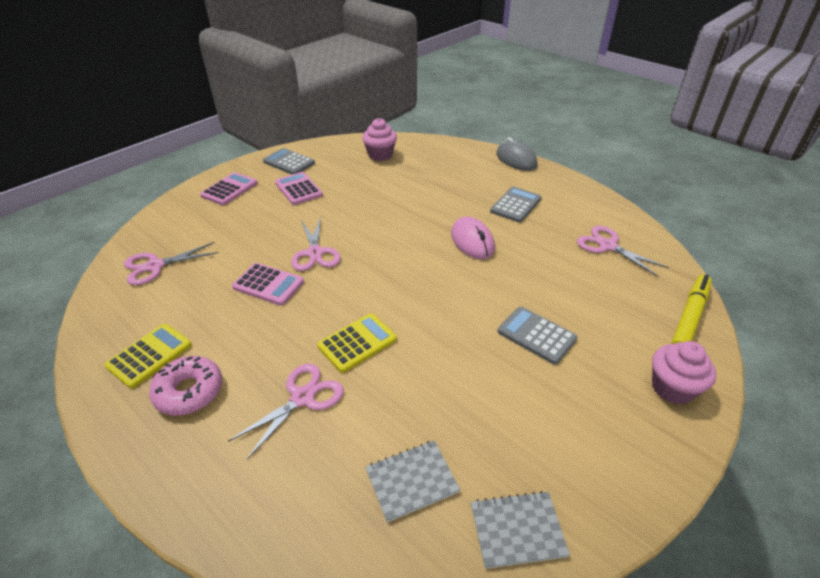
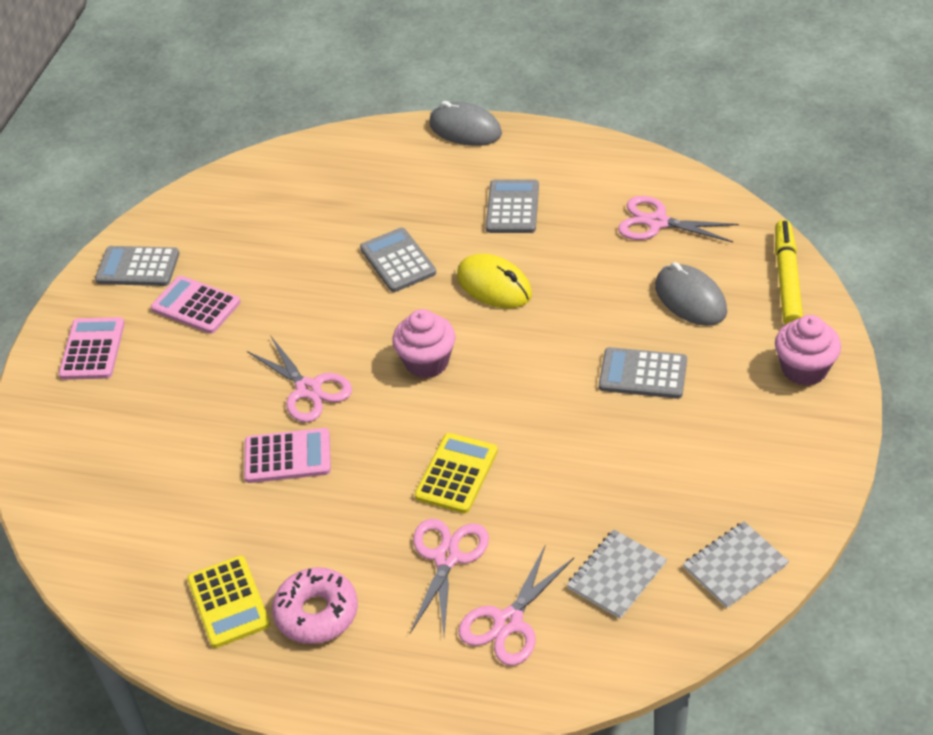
camera: 25 degrees left, 5 degrees up
yellow calculator [104,324,192,388] -> yellow calculator turned 150 degrees clockwise [187,556,270,648]
pink scissors [124,242,219,285] -> pink scissors moved to [458,544,574,666]
pink cupcake [362,118,397,161] -> pink cupcake moved to [392,309,455,378]
pink mouse [451,216,495,259] -> yellow mouse [457,254,532,308]
none -> grey calculator [360,227,436,292]
none -> grey mouse [655,262,727,326]

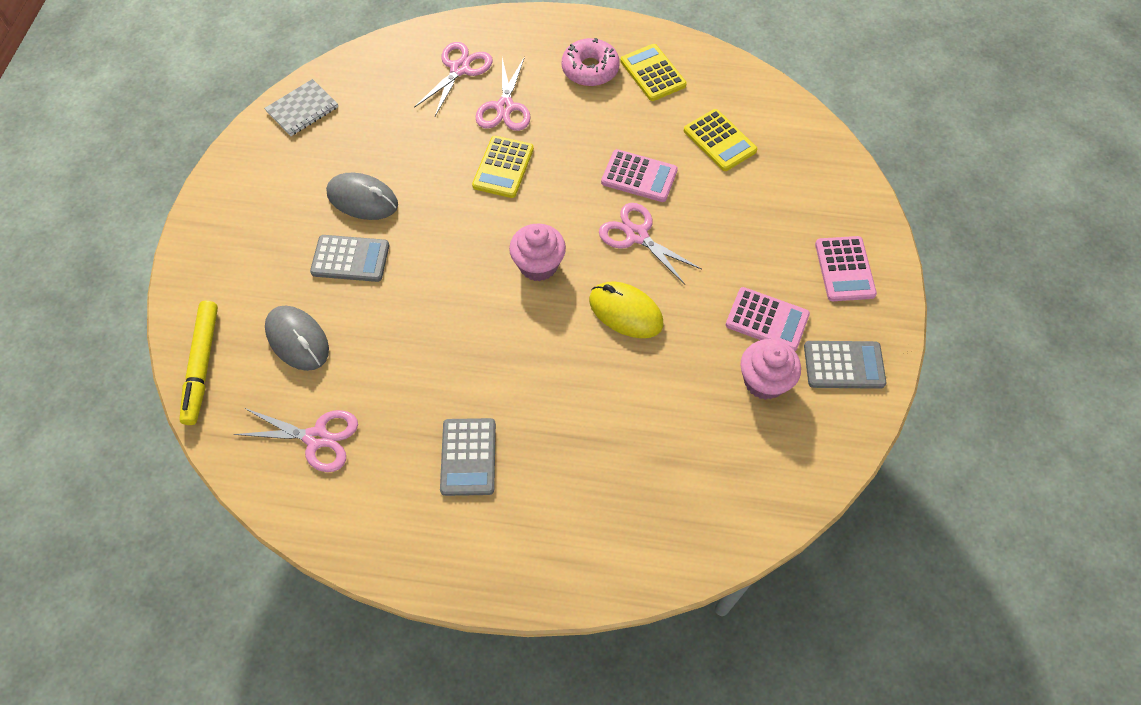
camera: 170 degrees right, 15 degrees up
pink calculator [244,428,331,483] -> pink calculator turned 150 degrees counterclockwise [601,149,678,202]
grey calculator [360,227,436,292] -> none
grey mouse [429,101,502,146] -> grey mouse moved to [326,173,398,220]
yellow mouse [457,254,532,308] -> yellow mouse moved to [589,281,664,338]
grey notebook [567,530,667,619] -> none
pink cupcake [775,315,841,386] -> pink cupcake moved to [740,339,801,400]
none -> yellow calculator [684,109,757,171]

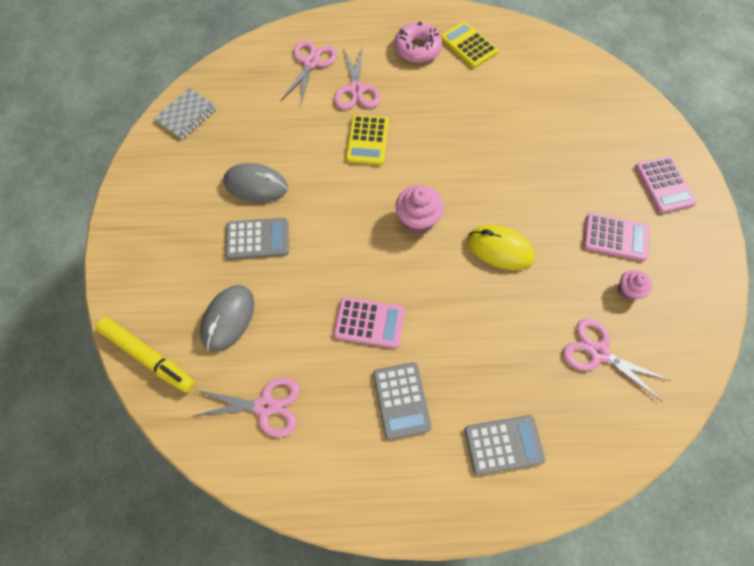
camera: 10 degrees left, 5 degrees up
yellow marker [179,301,218,425] -> yellow marker turned 45 degrees counterclockwise [96,318,195,393]
grey mouse [265,306,329,371] -> grey mouse turned 75 degrees clockwise [200,285,254,352]
pink scissors [599,203,701,285] -> pink scissors moved to [563,318,671,401]
pink calculator [601,149,678,202] -> pink calculator moved to [334,297,405,348]
yellow calculator [684,109,757,171] -> none
pink cupcake [740,339,801,400] -> pink cupcake [618,270,652,300], size x0.61
grey calculator [804,341,887,389] -> grey calculator moved to [464,415,545,475]

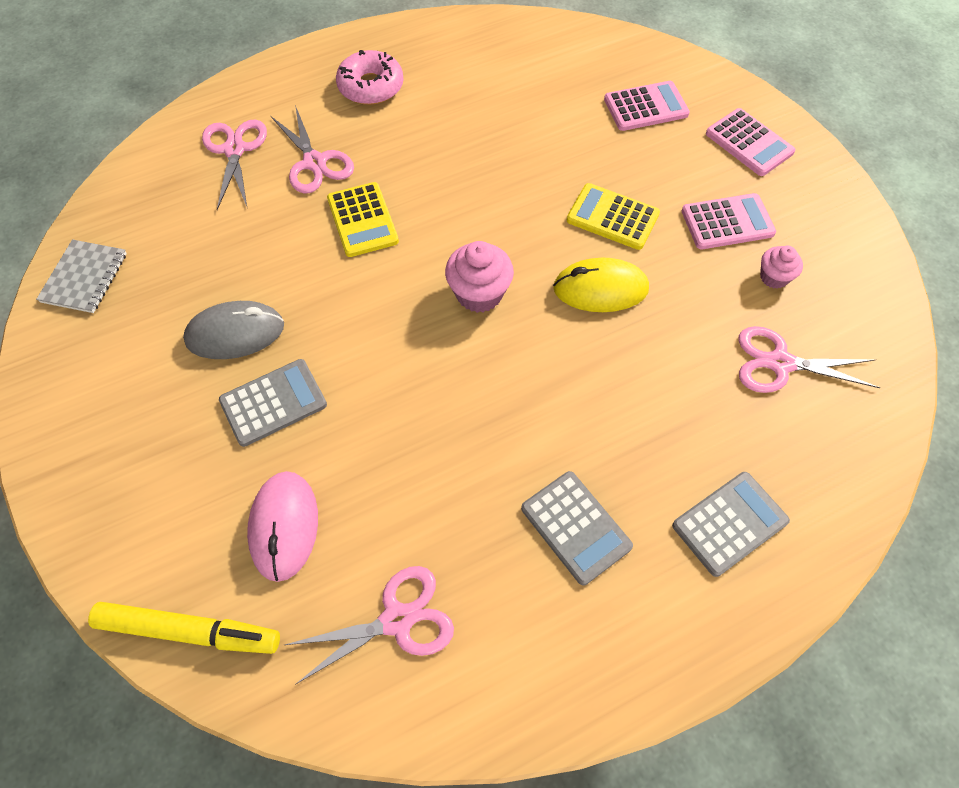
camera: 25 degrees left, 5 degrees down
grey mouse [200,285,254,352] -> pink mouse [247,471,318,582]
pink calculator [334,297,405,348] -> pink calculator moved to [604,81,690,131]
yellow calculator [441,21,498,68] -> yellow calculator moved to [567,183,660,250]

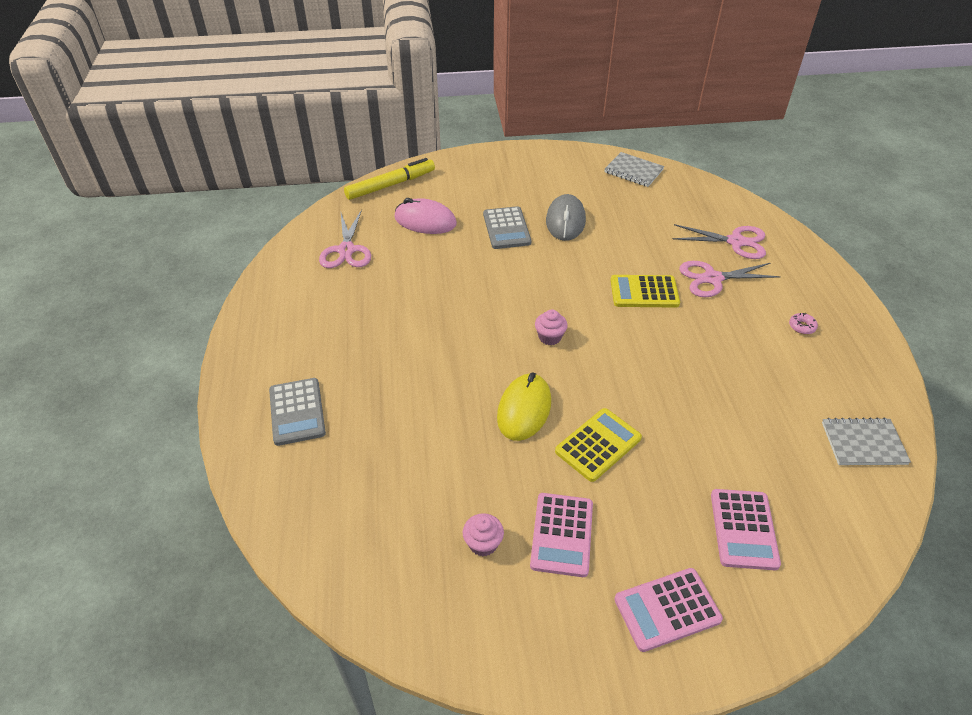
camera: 110 degrees right, 15 degrees down
yellow marker [88,602,280,654] -> yellow marker turned 150 degrees counterclockwise [344,158,435,200]
pink donut [336,50,404,105] -> pink donut [789,313,818,334], size x0.44
pink cupcake [445,241,514,313] -> pink cupcake [535,309,567,345], size x0.61
grey calculator [521,471,633,585] -> none
pink scissors [739,326,880,393] -> none
none -> grey notebook [822,417,911,465]

